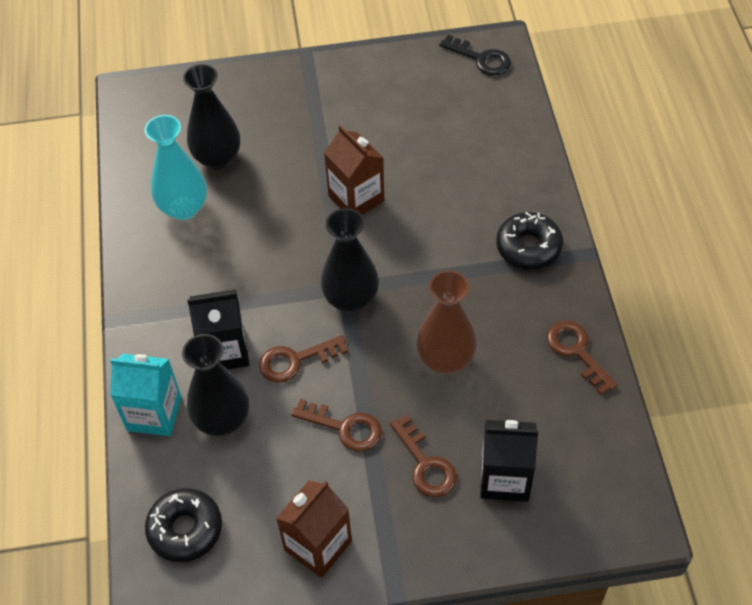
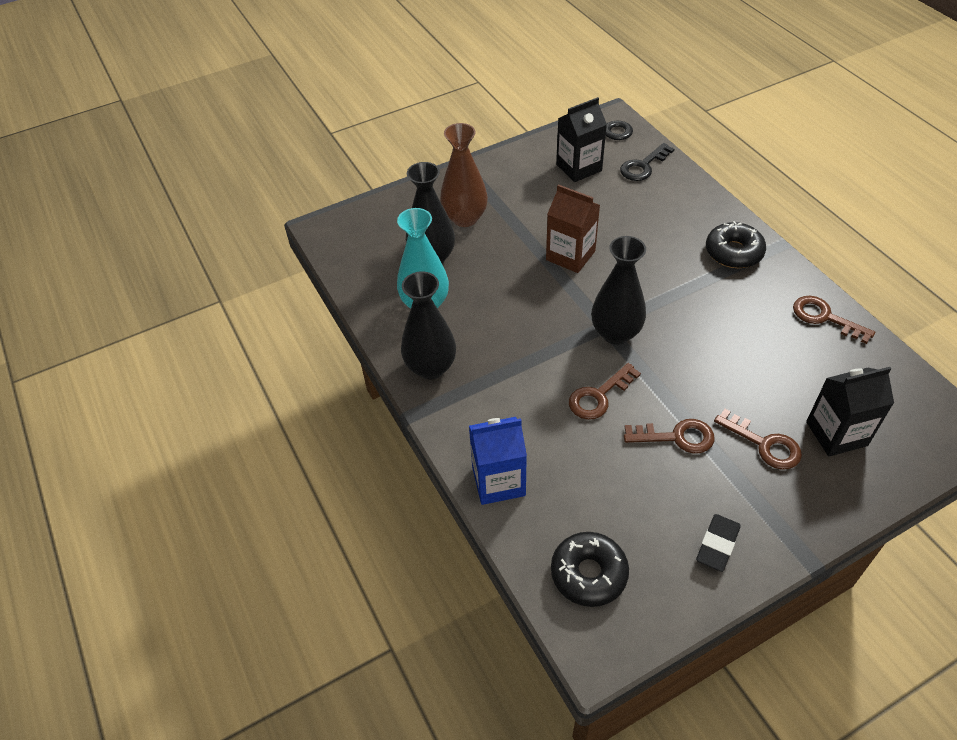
camera: 20 degrees left, 5 degrees down
turquoise carton [110,354,181,436] -> blue carton [469,417,527,505]
black vase [182,334,249,436] -> black vase moved to [401,271,456,379]
black carton [187,289,249,369] -> black carton moved to [556,97,607,182]
brown carton [276,480,352,578] -> black eraser [696,514,741,572]
brown vase [416,270,477,374] -> brown vase moved to [440,123,488,227]
none -> black key [620,143,674,181]

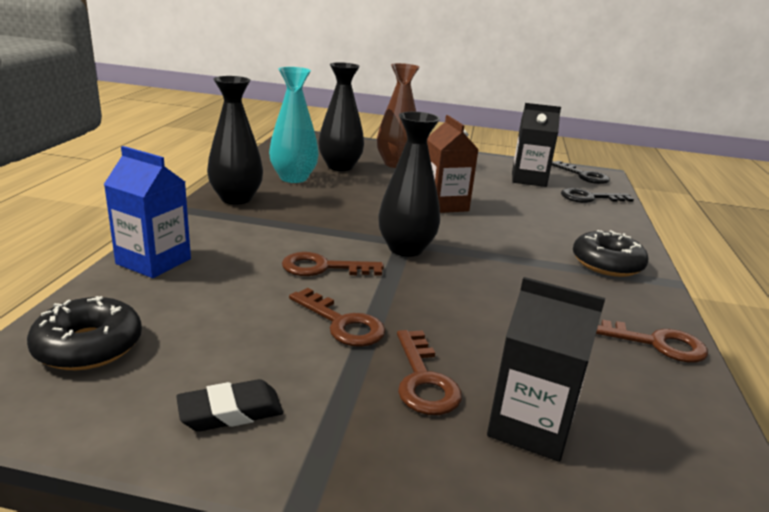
camera: 35 degrees right, 25 degrees down
brown key [793,296,875,344] -> brown key turned 120 degrees clockwise [596,319,708,363]

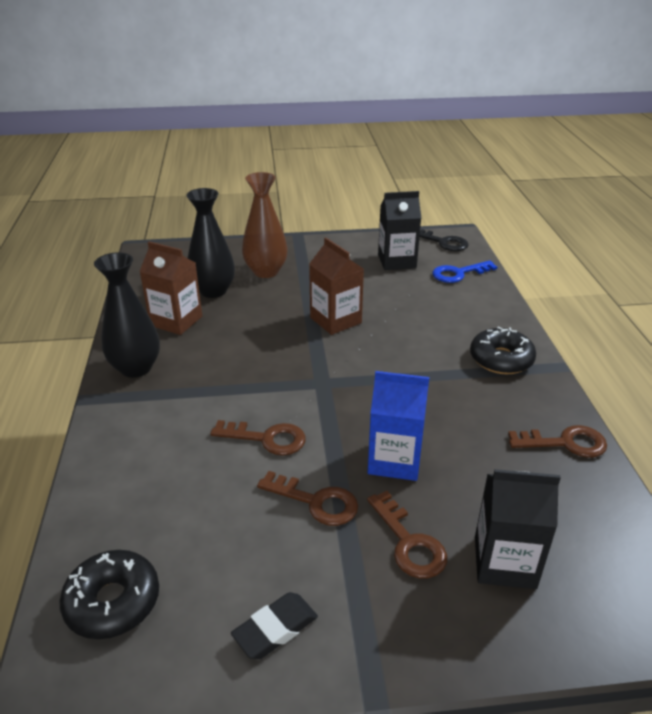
camera: 15 degrees left, 10 degrees up
blue carton [104,146,191,278] -> blue carton moved to [368,371,429,481]
turquoise vase [269,67,319,183] -> brown carton [139,241,202,335]
brown key [282,252,384,276] -> brown key turned 150 degrees counterclockwise [210,420,306,456]
black vase [378,112,440,257] -> none
black key [561,188,634,203] -> blue key [432,260,497,283]

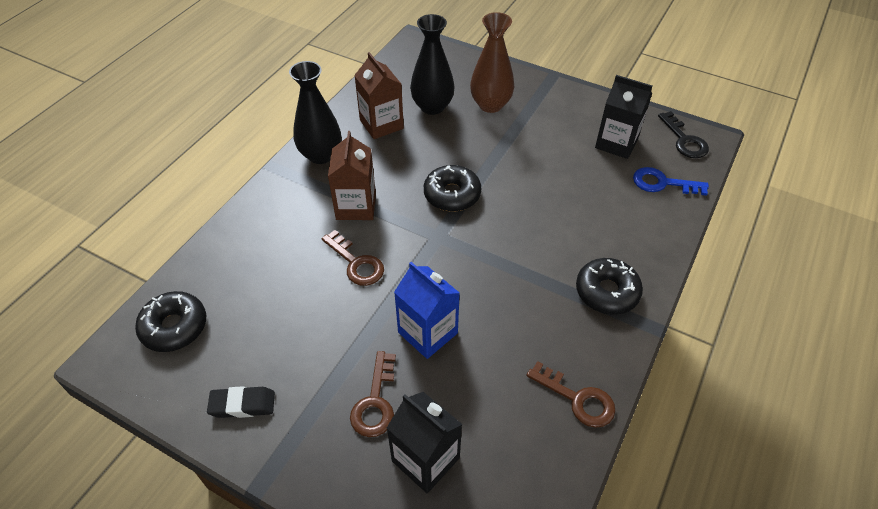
camera: 35 degrees right, 15 degrees up
brown key [257,471,358,526] -> none
brown carton [309,238,364,335] -> brown carton moved to [328,131,376,220]
none -> black donut [424,165,481,212]

